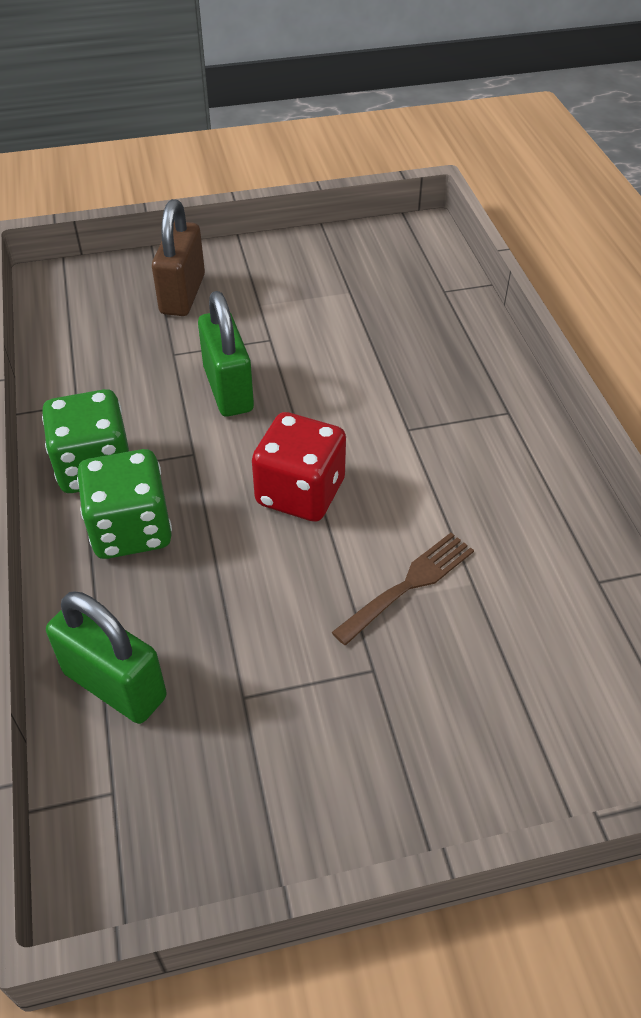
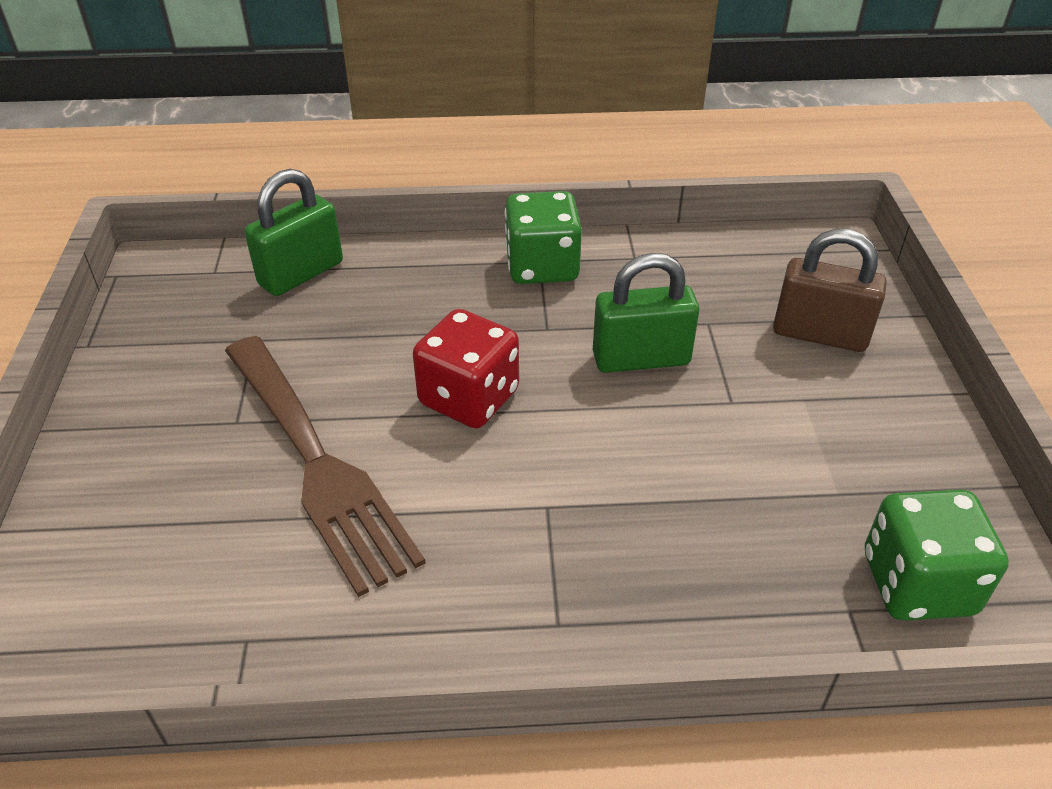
camera: 100 degrees right, 5 degrees down
green dice [77,449,172,559] -> green dice moved to [865,490,1009,621]
brown fork [331,533,474,645] -> brown fork [225,336,426,597], size x1.98

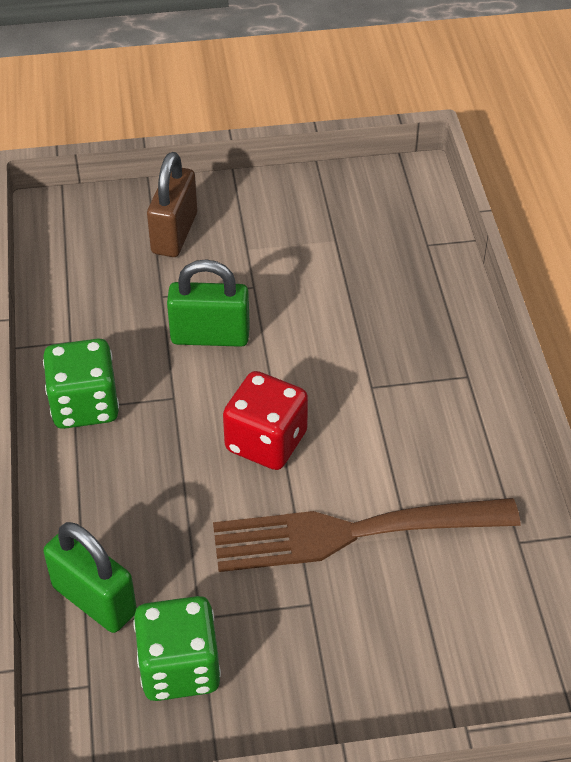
camera: 95 degrees left, 5 degrees up
brown fork [225,336,426,597] -> brown fork turned 150 degrees counterclockwise [213,498,520,572]
green padlock [593,253,699,373] -> green padlock turned 75 degrees counterclockwise [167,259,250,347]
green dice [865,490,1009,621] -> green dice moved to [133,596,221,701]

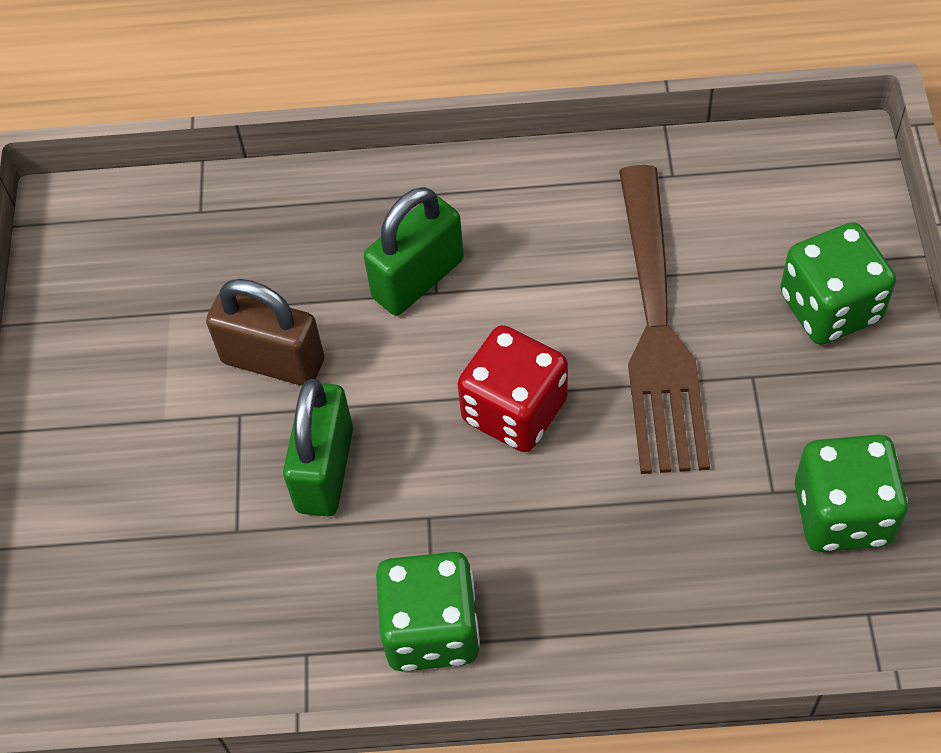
camera: 80 degrees left, 10 degrees up
green padlock [43,522,137,633] -> green padlock moved to [364,187,464,315]
brown padlock [147,152,197,257] -> brown padlock moved to [206,279,325,386]
none -> green dice [780,222,896,345]

